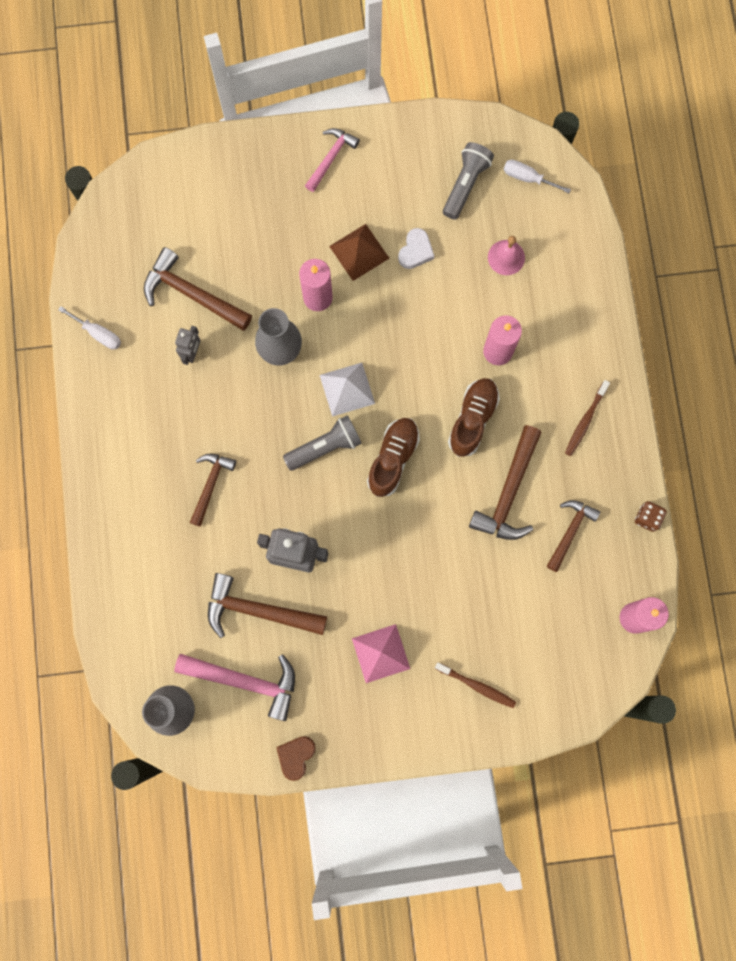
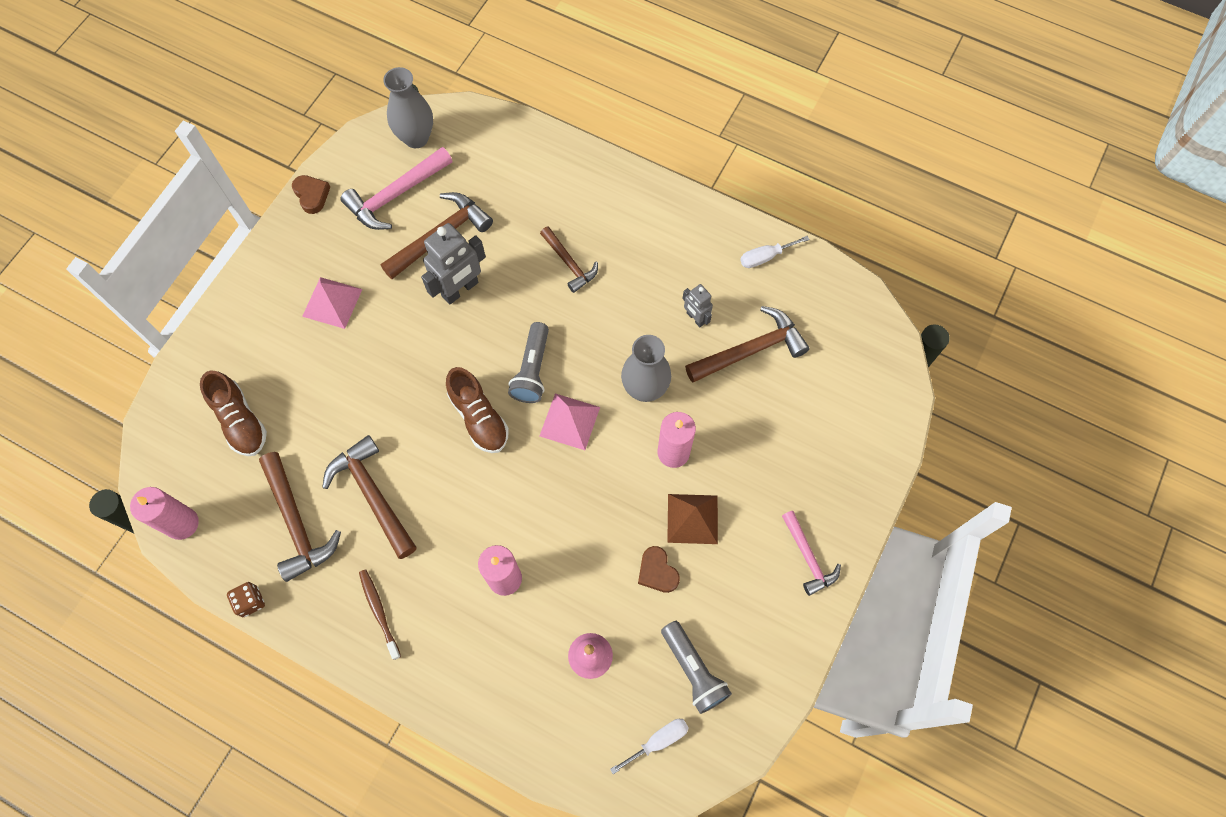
camera: 125 degrees right, 10 degrees down
white pyramid [320,363,375,417] -> pink pyramid [540,393,600,450]
white heart [398,228,434,269] -> brown heart [638,546,680,593]
brown toothbrush [435,662,516,708] -> none
brown shoe [448,378,500,457] -> brown shoe moved to [200,371,267,456]
brown hammer [547,500,600,572] -> brown hammer [259,452,341,582], size x1.57

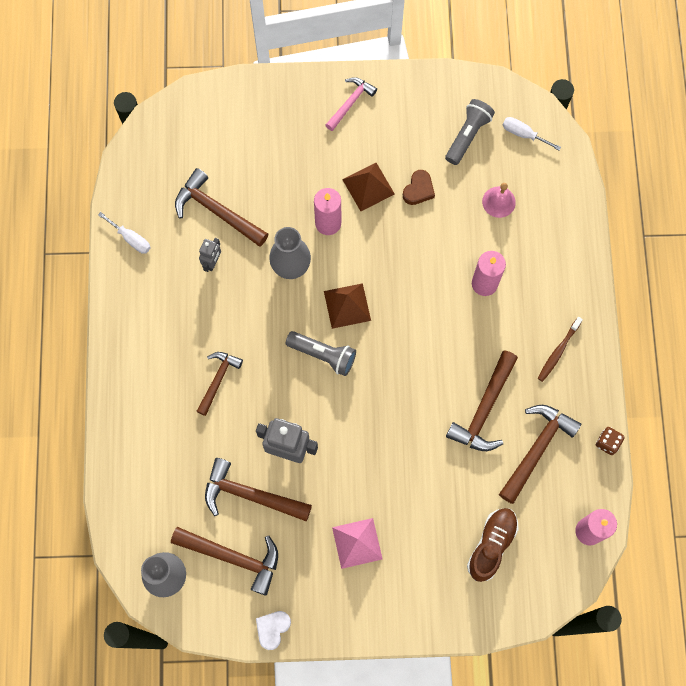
camera: 120 degrees left, 5 degrees up
brown heart [292,175,330,214] -> white heart [256,611,291,650]
pink hammer [340,147,452,230] -> brown hammer [171,527,278,596]
brown shoe [446,367,509,453] -> none
grey flashlight [508,322,549,403] -> grey flashlight turned 45 degrees clockwise [286,331,356,376]
pink pyramid [540,393,600,450] -> brown pyramid [324,283,371,329]

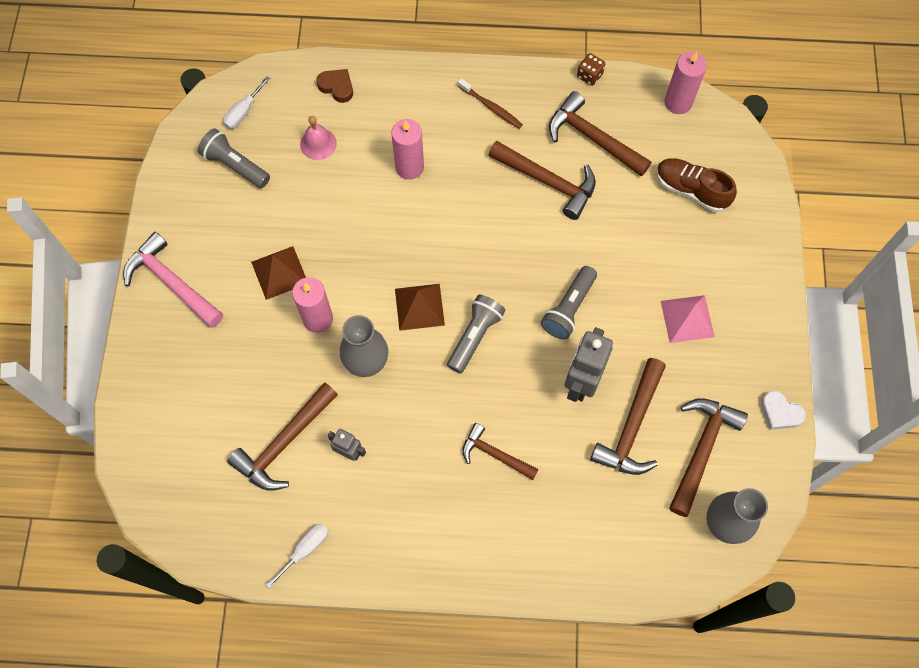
camera: 85 degrees left, 5 degrees down
pink hammer [325,77,377,131] -> pink hammer [123,232,223,328], size x1.57
brown heart [403,170,435,205] -> brown heart moved to [316,69,353,103]
none -> grey flashlight [541,266,597,339]

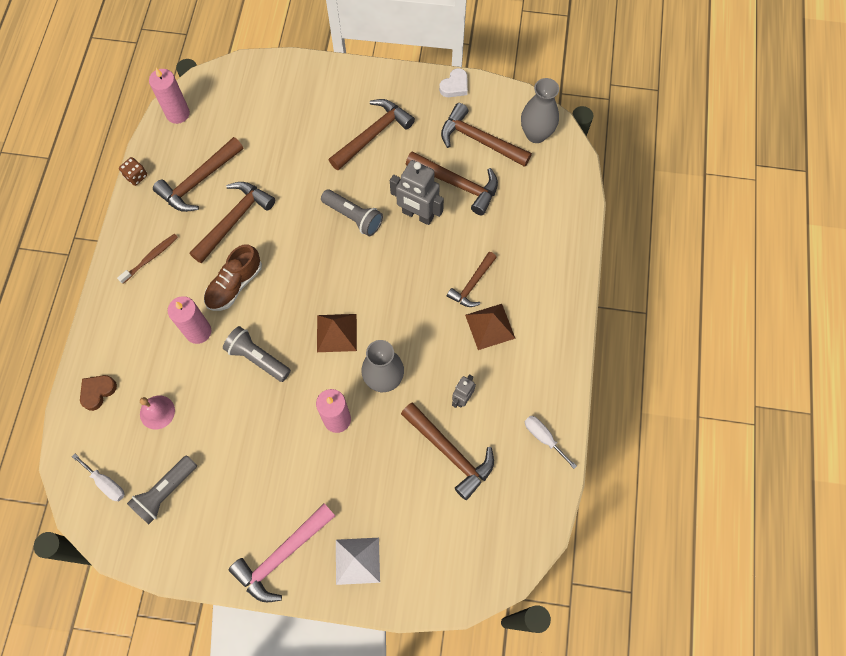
camera: 85 degrees left, 0 degrees up
brown pyramid [251,246,306,300] -> brown pyramid moved to [465,304,516,350]
grey flashlight [447,295,506,373] -> grey flashlight moved to [223,326,291,382]
brown shoe [656,158,737,212] -> brown shoe moved to [204,244,262,311]
pink pyramid [661,295,715,343] -> brown hammer [329,99,415,170]
none -> white pyramid [336,538,380,585]

